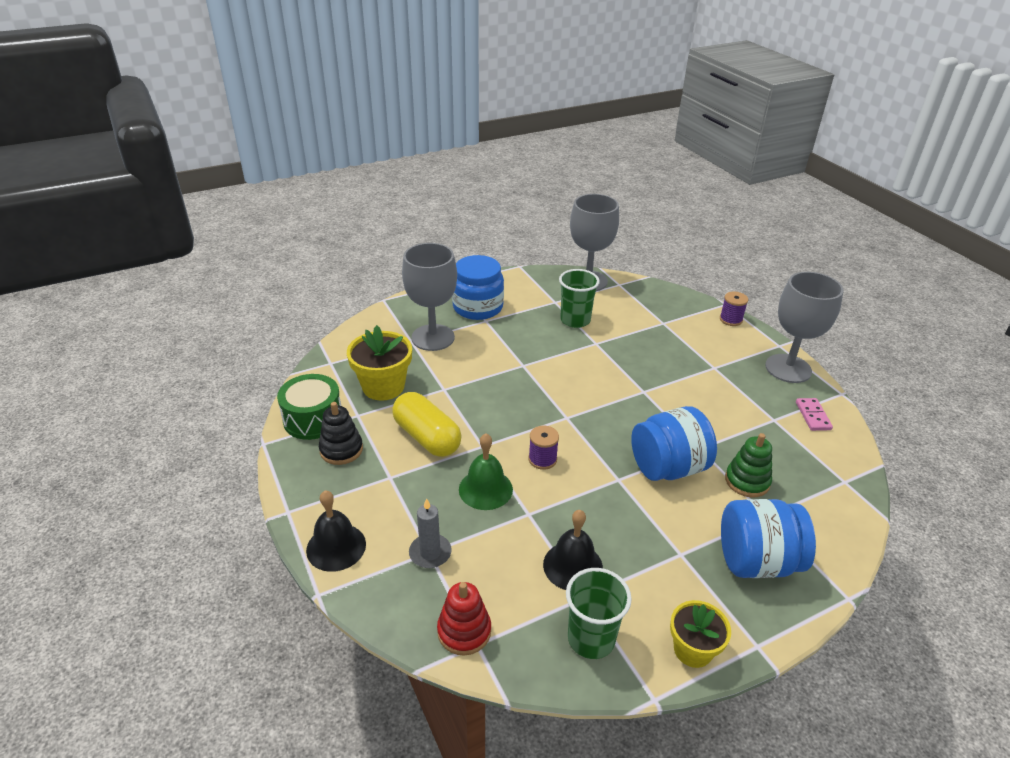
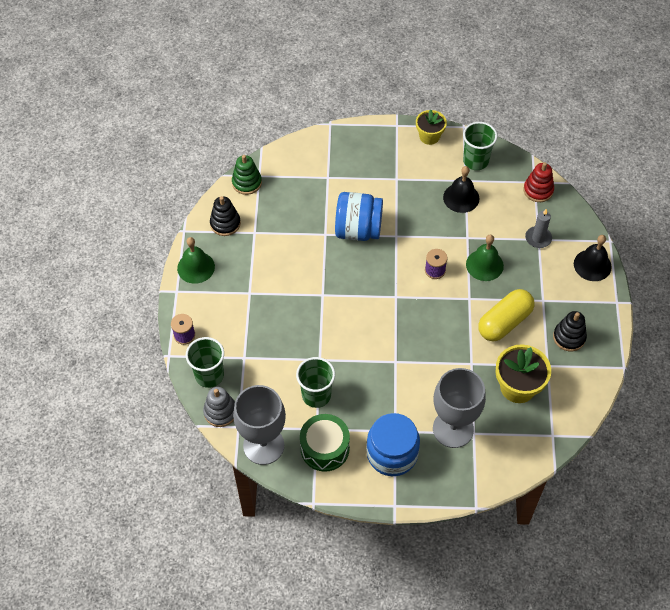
camera: 150 degrees left, 20 degrees up
green drum [277,374,341,440] -> green drum moved to [300,414,350,472]
yellow capsule [392,392,462,457] -> yellow capsule turned 60 degrees clockwise [478,289,535,342]
blue jar [721,499,816,578] -> none
green stacking toy [725,433,772,497] -> green stacking toy moved to [232,155,262,195]
grey goblet [765,272,844,383] -> green bell [177,237,215,284]
pink domino [796,398,833,431] -> black stacking toy [210,196,241,236]
none -> green cup [186,337,224,388]
none -> grey stacking toy [203,387,235,427]

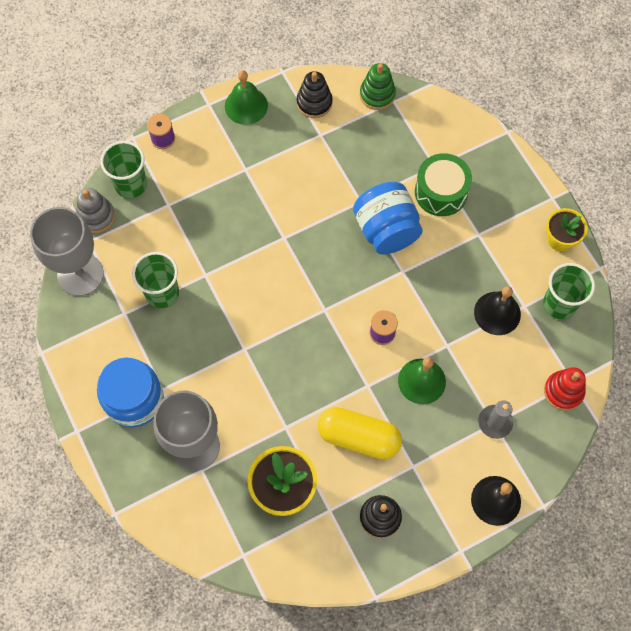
camera: 60 degrees right, 10 degrees up
green drum [300,414,350,472] -> green drum moved to [415,153,472,216]

